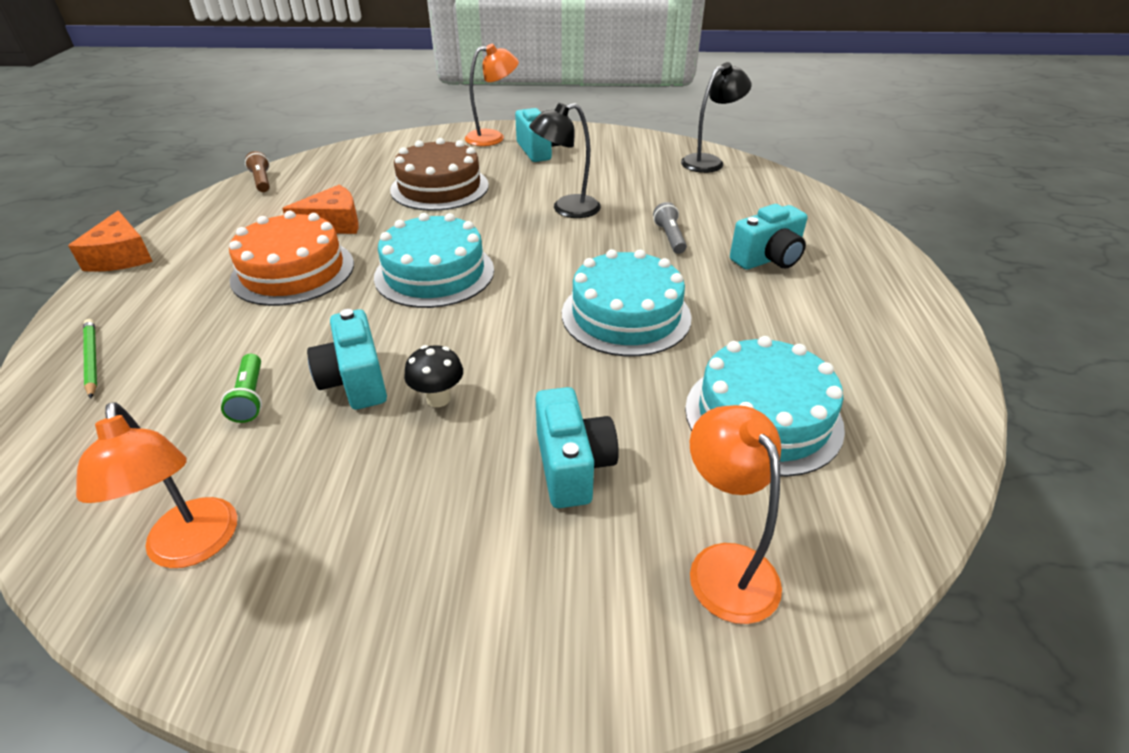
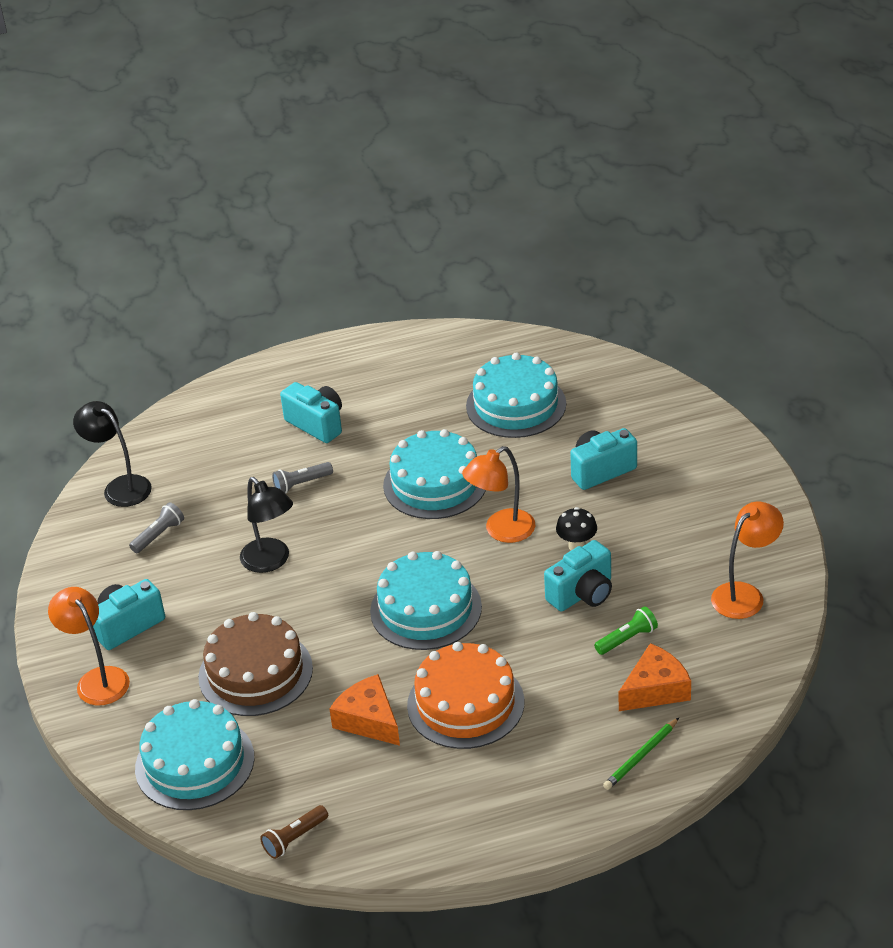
camera: 105 degrees left, 0 degrees up
orange cheese [68,211,153,272] -> orange cheese moved to [619,643,691,711]
orange lamp [690,405,782,624] -> orange lamp moved to [462,446,535,543]
none -> grey flashlight [129,502,184,553]
none -> turquoise cake [135,699,254,810]

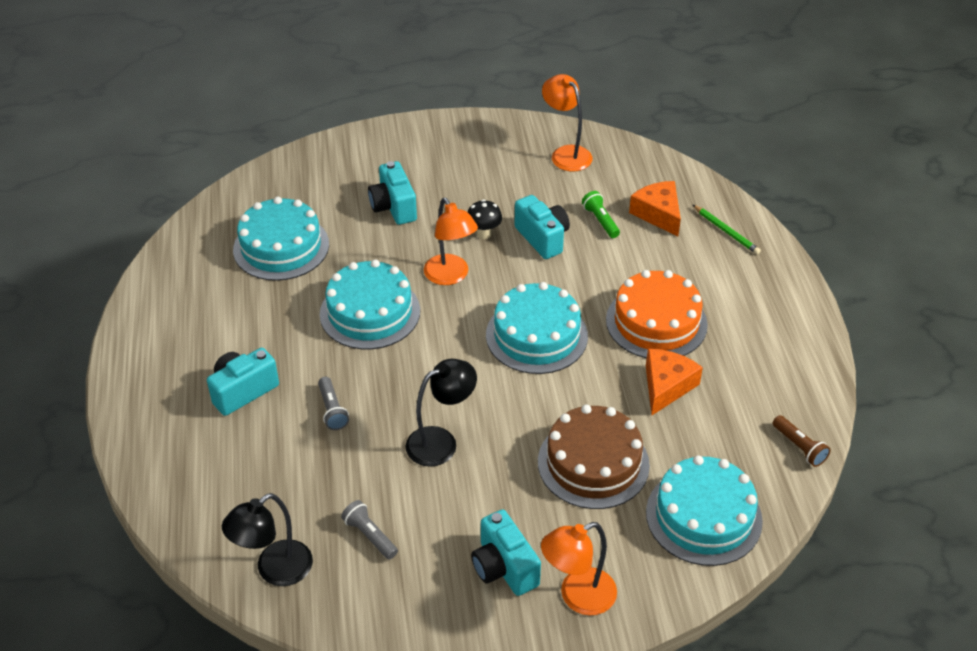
camera: 85 degrees left, 5 degrees up
orange cheese [330,674,400,746] -> orange cheese turned 150 degrees clockwise [646,349,703,415]

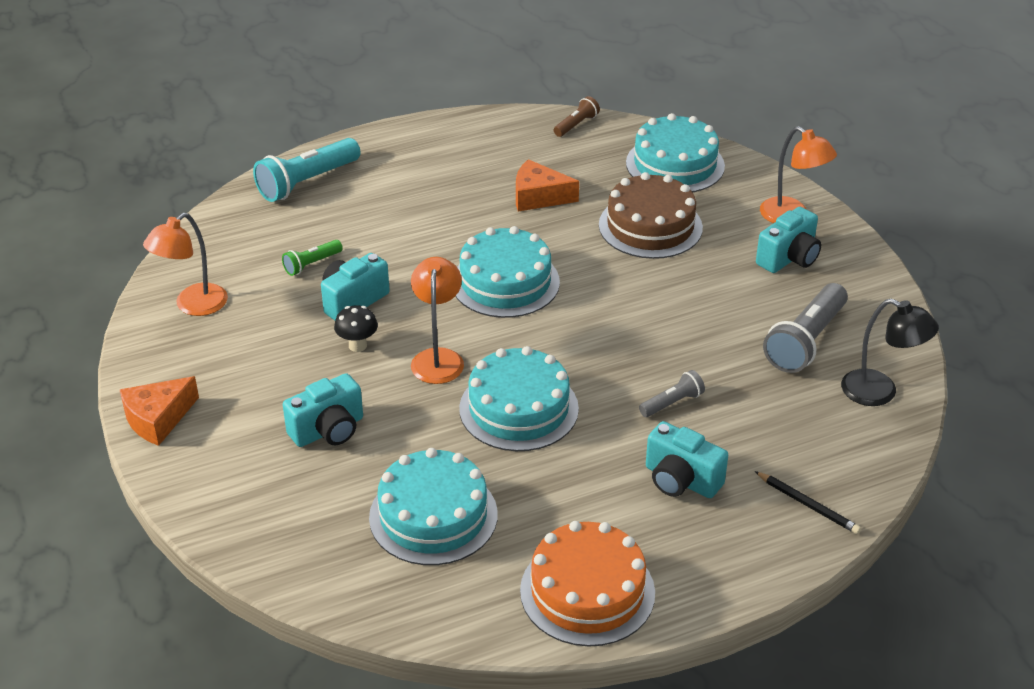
camera: 105 degrees left, 5 degrees down
grey flashlight [341,500,398,560] -> grey flashlight [763,283,848,373], size x1.92
black lamp [405,359,477,467] -> none
orange lamp [424,198,478,285] -> orange lamp turned 45 degrees counterclockwise [411,257,464,384]
orange cake [606,270,708,359] -> orange cake moved to [520,521,655,647]
orange cheese [629,181,681,236] -> orange cheese moved to [120,376,199,446]
green pencil [693,205,761,255] -> turquoise flashlight [253,138,361,202]
none -> black pencil [755,471,861,534]

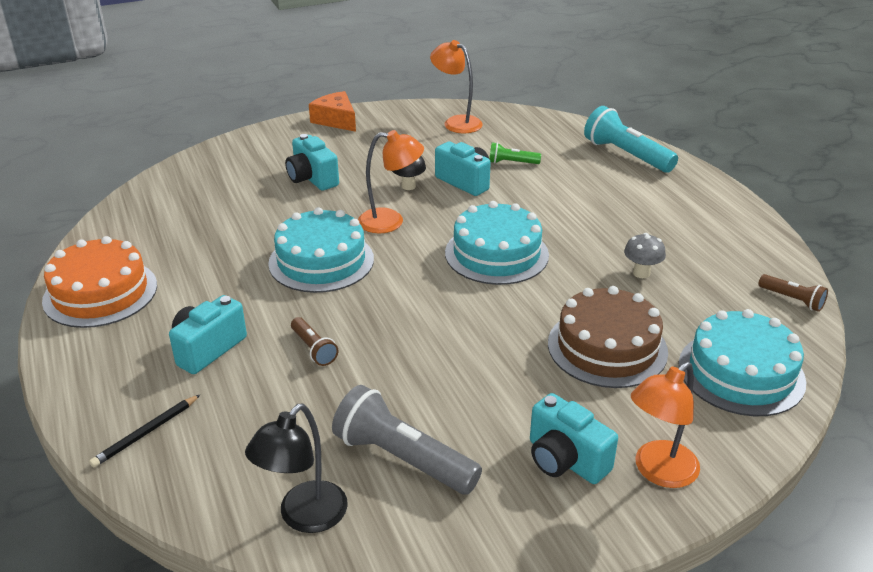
camera: 90 degrees right, 5 degrees down
green flashlight [282,240,343,276] -> green flashlight turned 45 degrees counterclockwise [489,142,541,164]
turquoise cake [369,448,498,565] -> none
orange cheese [516,159,579,211] -> grey mushroom [624,233,666,278]
grey flashlight [639,370,705,417] -> brown flashlight [291,317,338,366]

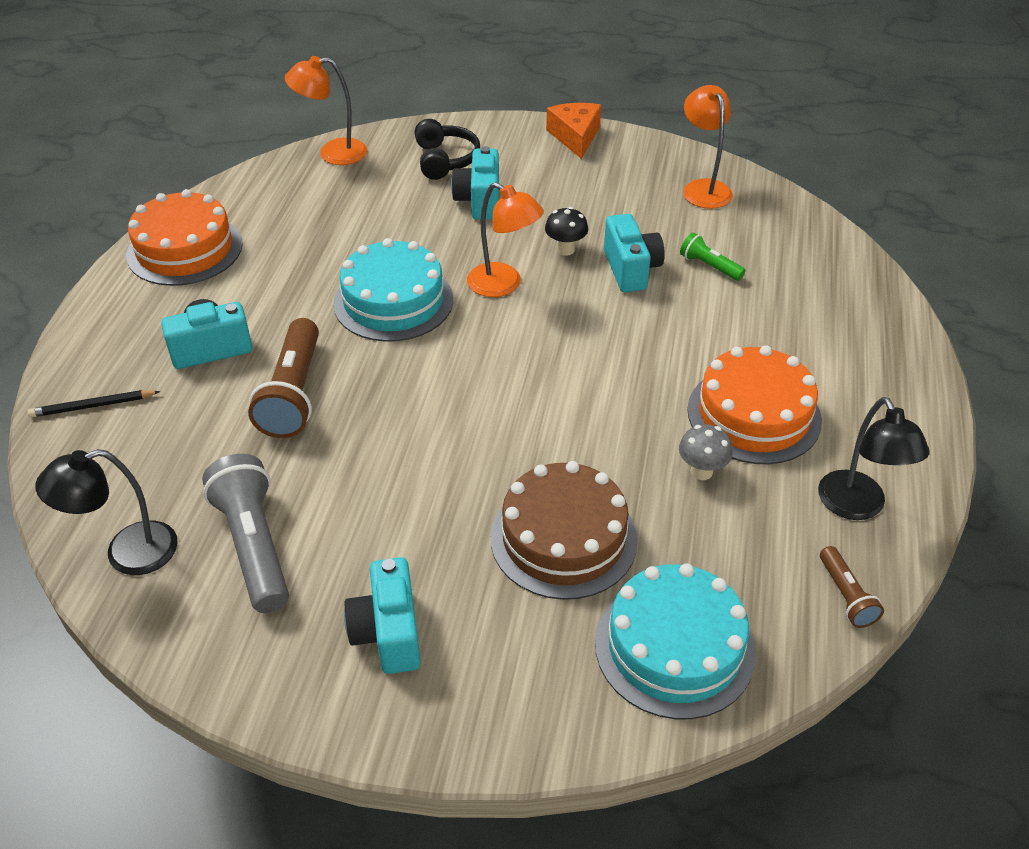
camera: 35 degrees right, 10 degrees up
brown flashlight [291,317,338,366] -> brown flashlight [248,318,319,438], size x1.92
turquoise cake [445,201,549,285] -> none
turquoise flashlight [584,106,678,173] -> none
orange lamp [631,362,700,488] -> orange lamp moved to [285,56,367,165]
none -> black headphones [415,119,480,180]
none -> orange cake [687,345,822,464]
none -> black lamp [818,397,930,520]

